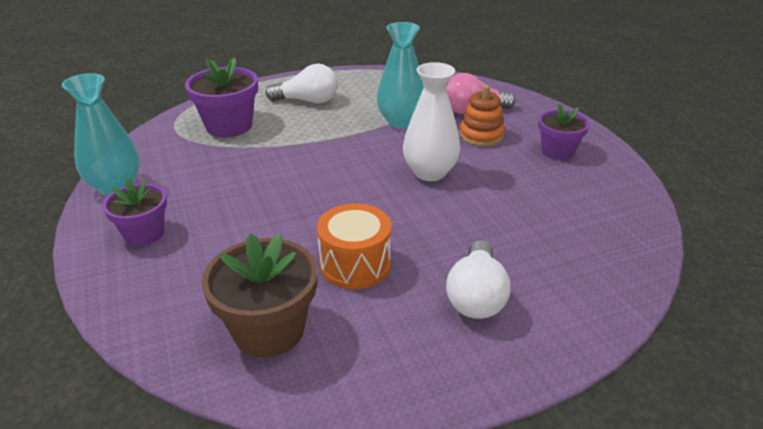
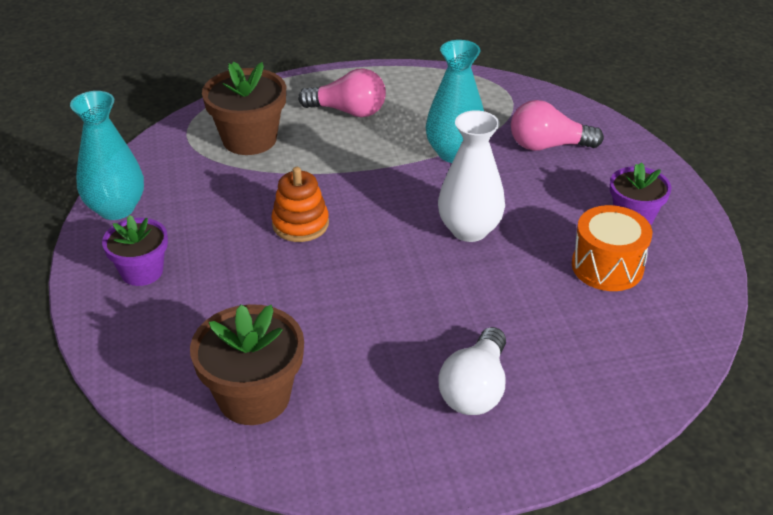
camera: 10 degrees right, 5 degrees up
purple flower pot [185,58,258,137] -> brown flower pot [202,61,286,155]
white light bulb [265,63,338,104] -> pink light bulb [298,69,386,117]
orange drum [317,203,391,289] -> orange drum moved to [572,205,652,291]
orange stacking toy [459,85,505,147] -> orange stacking toy moved to [271,167,329,242]

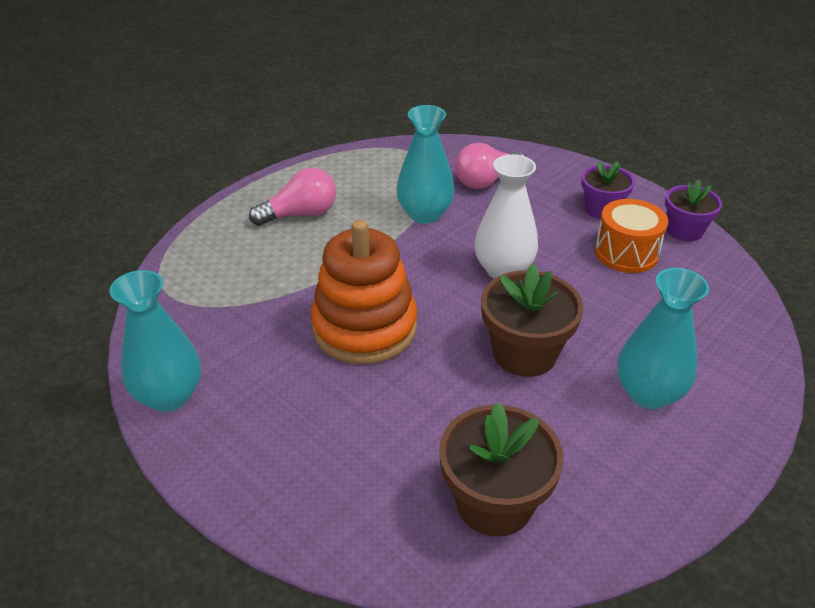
camera: 35 degrees left, 0 degrees up
purple flower pot [102,215,168,286] -> purple flower pot moved to [665,180,722,242]
brown flower pot [202,61,286,155] -> brown flower pot moved to [481,264,584,377]
orange stacking toy [271,167,329,242] -> orange stacking toy [311,220,417,364], size x1.79
white light bulb [439,327,506,415] -> turquoise vase [617,268,709,409]

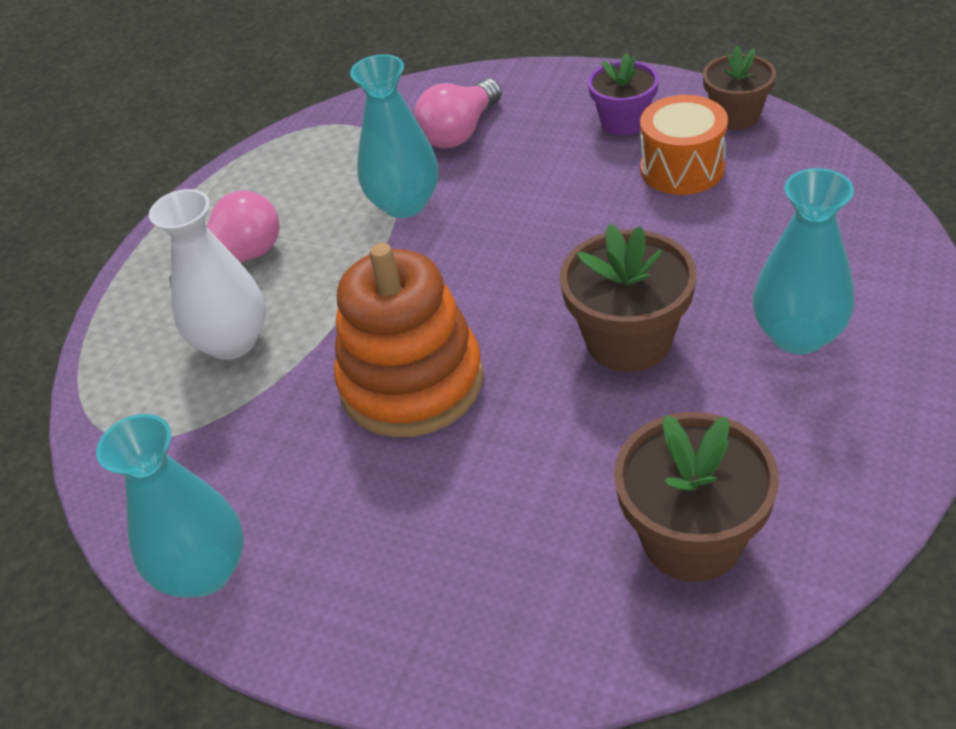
camera: 15 degrees left, 5 degrees up
white vase [475,155,538,279] -> white vase moved to [149,189,266,360]
purple flower pot [665,180,722,242] -> brown flower pot [703,46,776,130]

